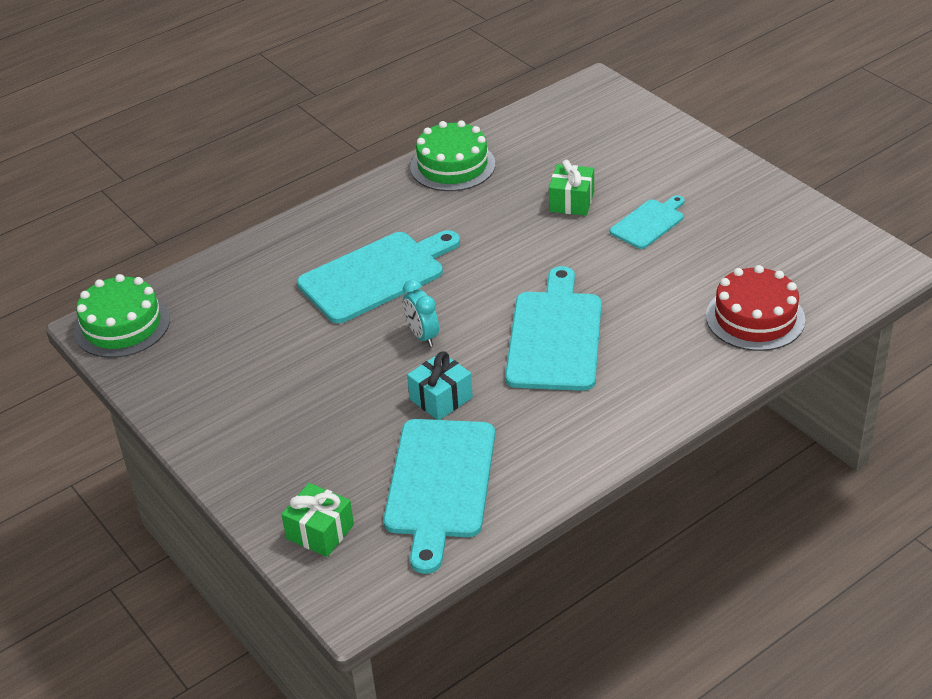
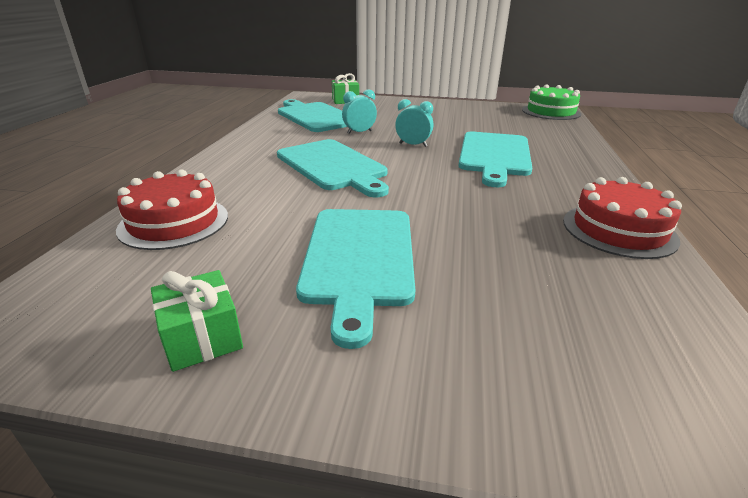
camera: 135 degrees right, 10 degrees down
turquoise gift [407,352,473,420] -> turquoise clock [342,89,377,134]
green cake [410,120,495,191] -> red cake [563,177,682,259]
green gift [549,160,594,216] -> green gift moved to [151,270,243,372]
turquoise cutting board [610,195,684,249] -> turquoise cutting board [296,209,415,349], size x1.82

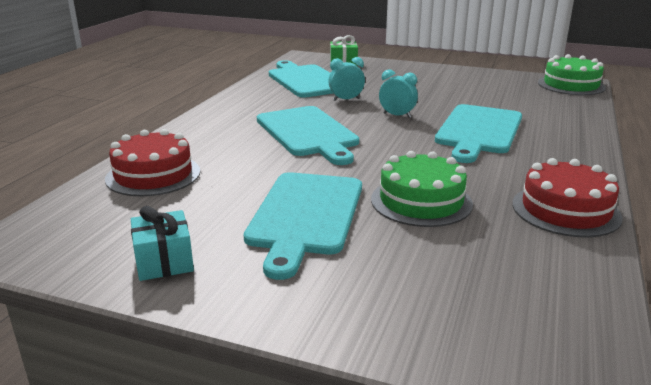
camera: 10 degrees right, 5 degrees down
green gift [151,270,243,372] -> turquoise gift [131,206,194,281]
none -> green cake [371,151,473,227]

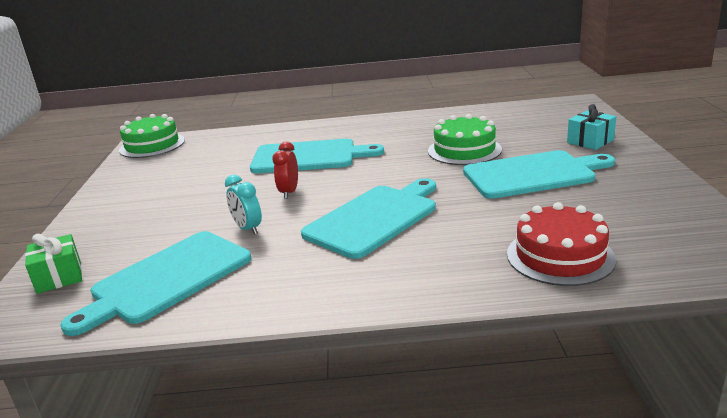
camera: 110 degrees left, 0 degrees up
turquoise gift [131,206,194,281] -> turquoise gift moved to [567,104,616,150]
turquoise clock [379,69,418,118] -> red clock [272,141,298,199]
red cake [512,158,623,237] -> none

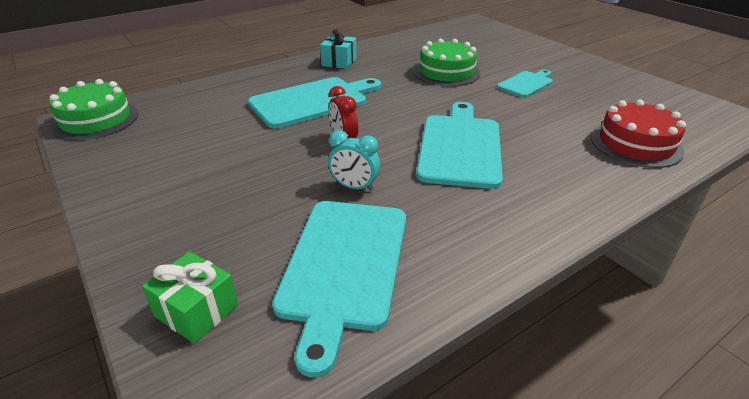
camera: 35 degrees left, 10 degrees up
turquoise cutting board [463,150,615,199] -> turquoise cutting board [497,70,553,97], size x0.55
turquoise gift [567,104,616,150] -> turquoise gift moved to [320,29,357,69]

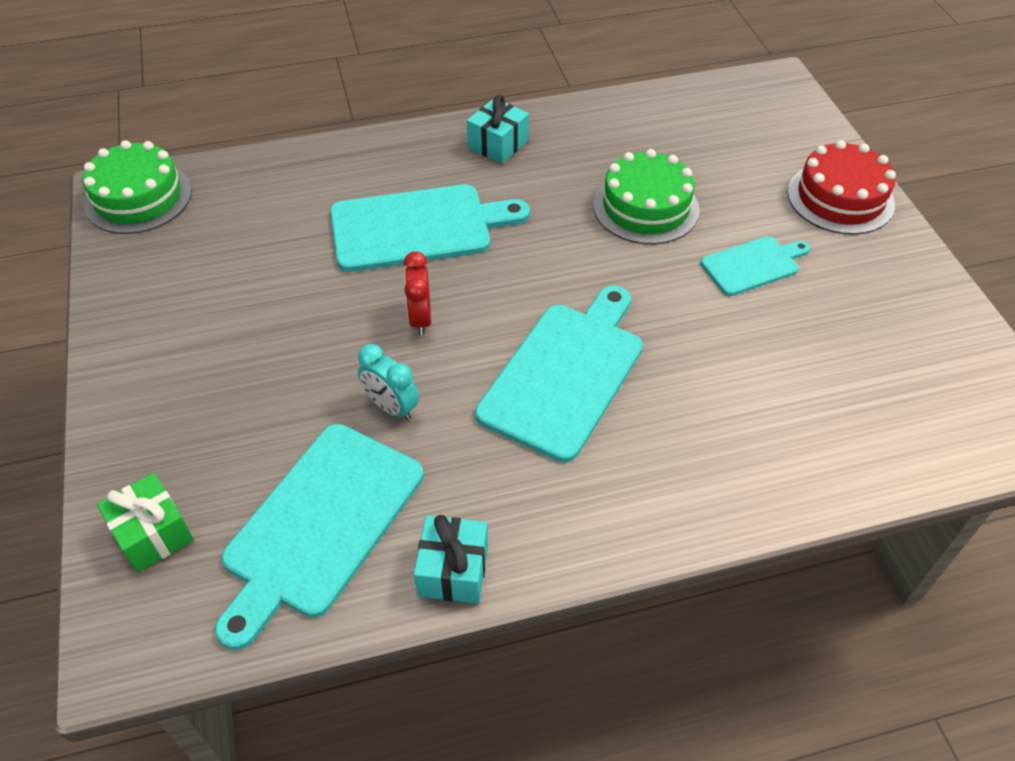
camera: 20 degrees right, 15 degrees up
red cake [591,100,686,168] -> red cake moved to [787,140,896,235]
none -> turquoise gift [414,515,488,604]

